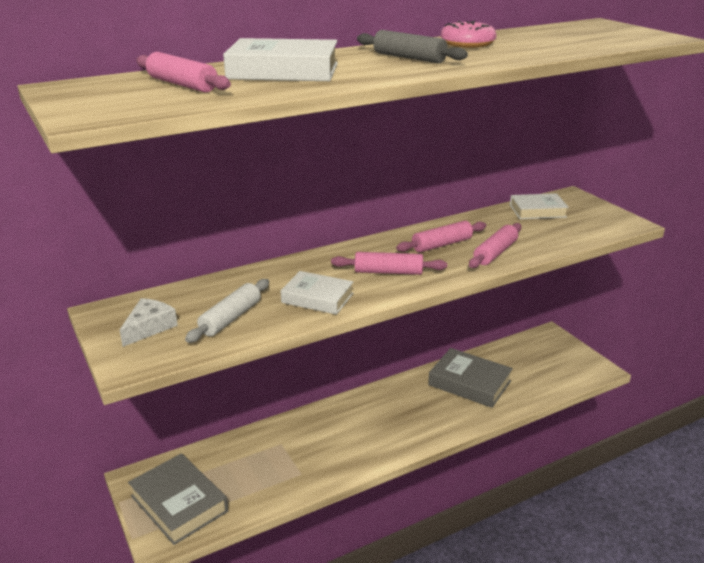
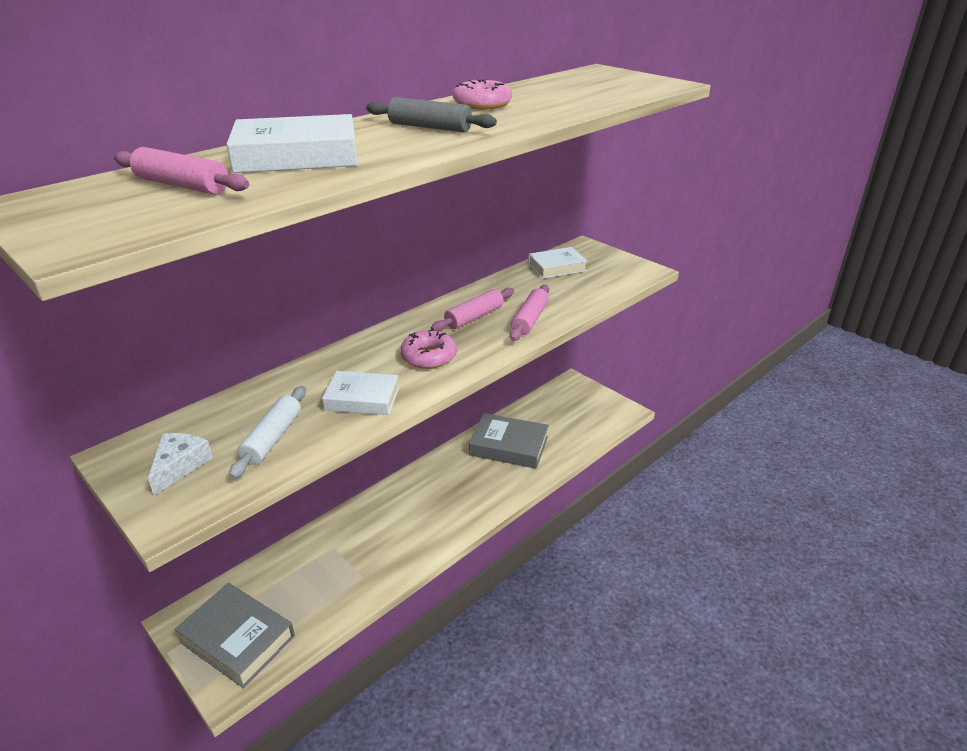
camera: 15 degrees left, 5 degrees up
pink rolling pin [331,252,447,275] -> pink donut [400,329,457,369]

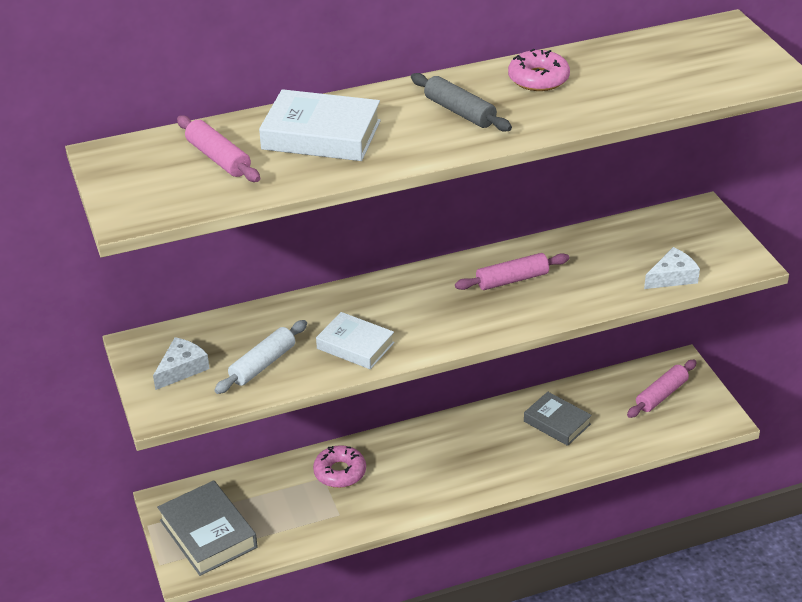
camera: 25 degrees right, 5 degrees up
pink donut [400,329,457,369] -> pink donut moved to [313,445,366,488]
grey book [469,413,549,469] -> grey book [524,392,592,446], size x0.67
pink rolling pin [510,285,549,341] -> pink rolling pin moved to [627,360,697,418]
white book [528,247,587,279] -> none
none -> white cheese [644,247,700,289]

